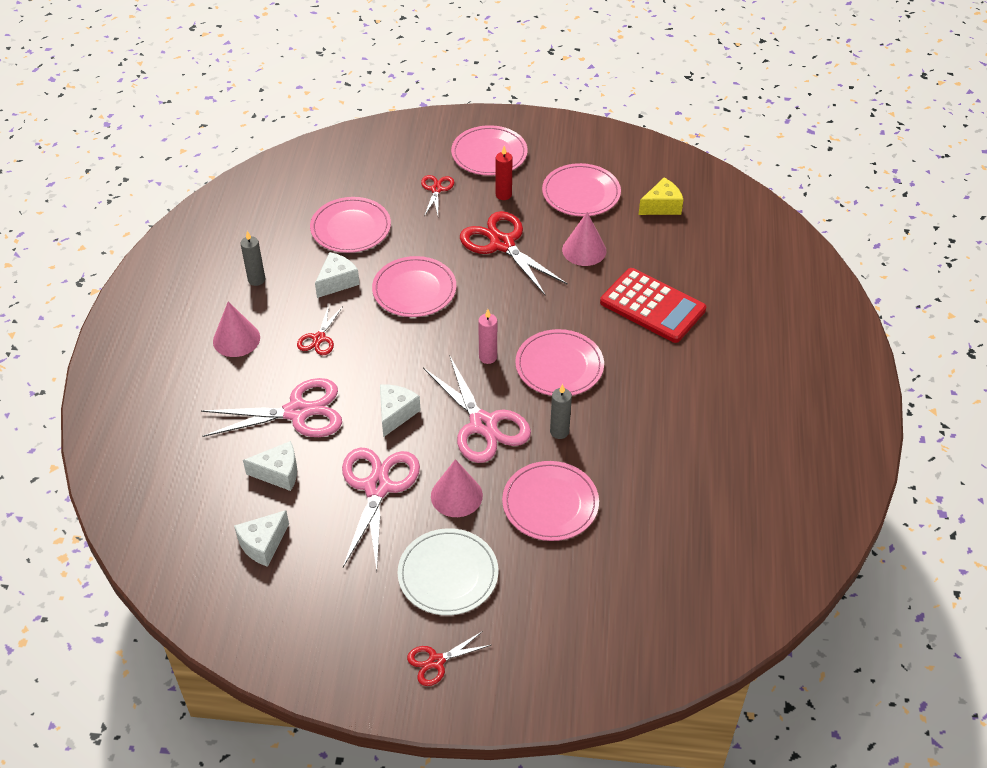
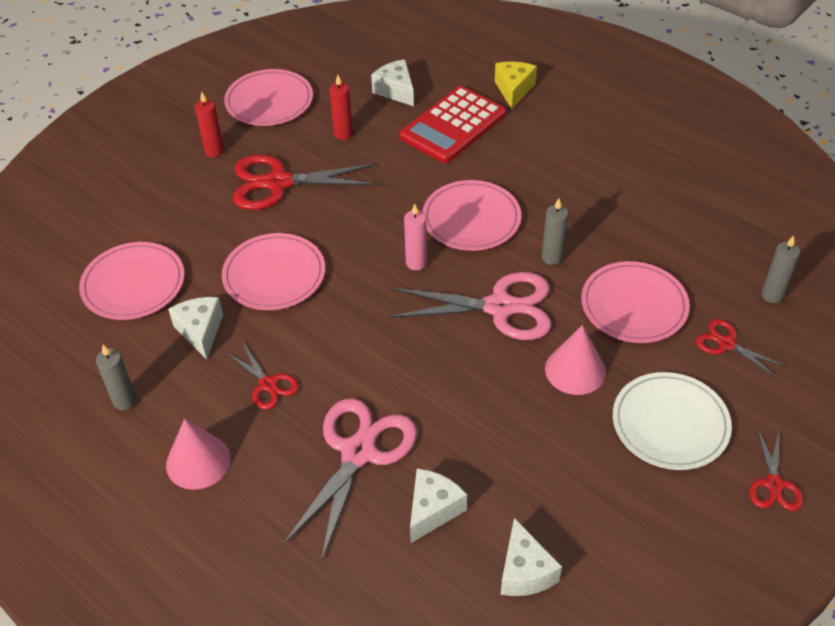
camera: 55 degrees left, 0 degrees up
pink scissors [342,448,420,570] -> none
white cheese [380,385,421,437] -> white cheese moved to [371,59,414,106]
red scissors [421,175,454,216] -> red scissors moved to [696,319,786,378]
pink plate [451,125,528,176] -> none
pink cone [562,212,606,266] -> red candle [329,75,353,140]
red calculator [600,268,706,343] -> red calculator turned 150 degrees clockwise [399,86,506,163]
yellow cheese [639,178,683,215] -> yellow cheese moved to [495,62,537,109]
none -> grey candle [761,236,800,303]

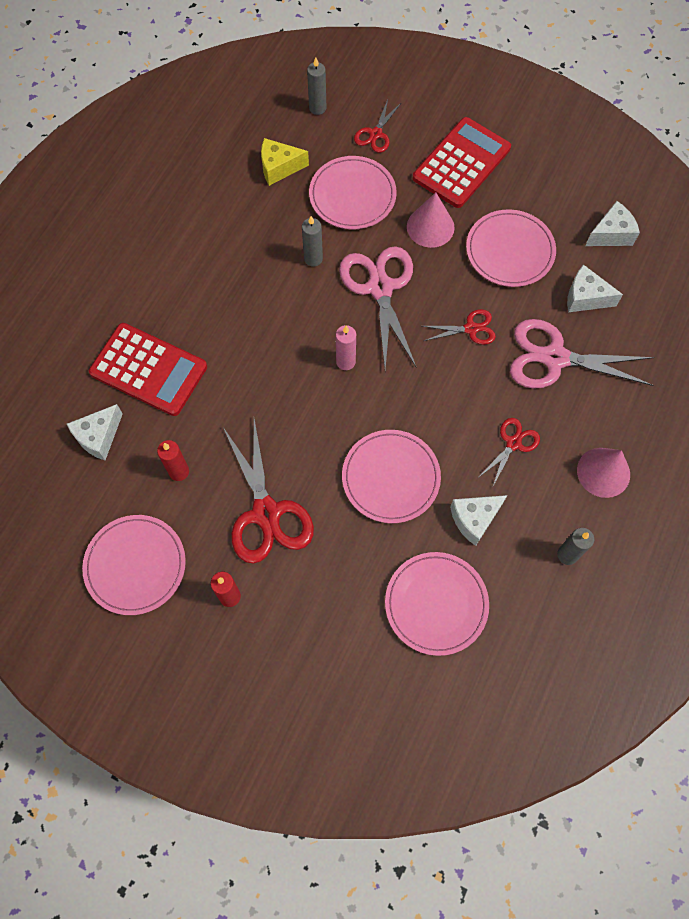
camera: 105 degrees left, 20 degrees up
pink plate [422,180,521,251] -> pink plate moved to [466,209,556,287]
yellow cheese [495,62,537,109] -> yellow cheese moved to [261,138,309,186]
white plate [613,372,732,470] -> red calculator [413,117,511,208]
red scissors [749,429,803,511] -> red scissors moved to [422,309,496,345]

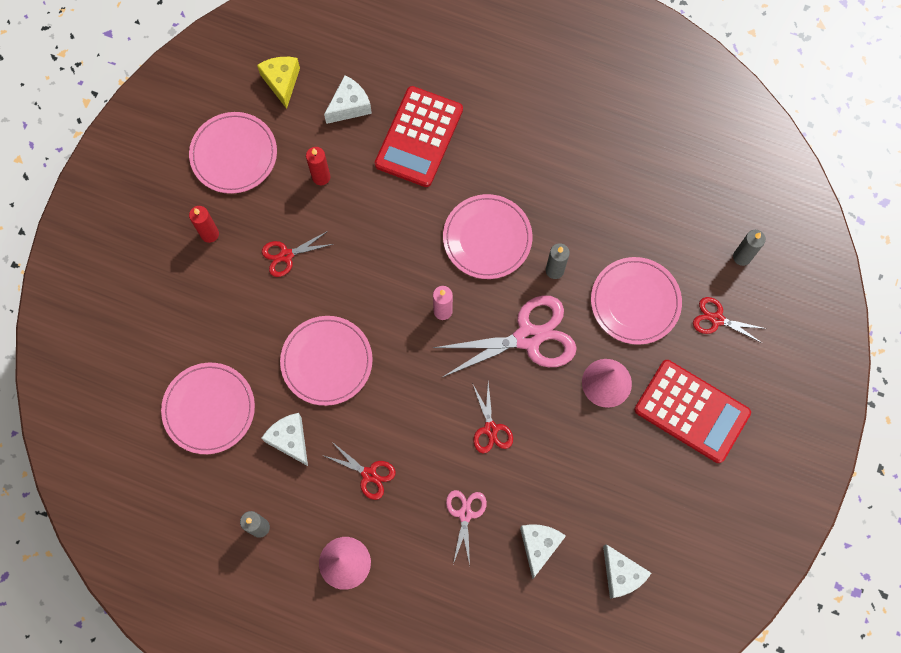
camera: 85 degrees right, 5 degrees up
white cheese [67,404,123,460] -> white cheese turned 105 degrees clockwise [324,75,372,124]
red scissors [223,419,314,564] -> red scissors [262,230,333,277], size x0.52
yellow cheese [261,138,309,186] -> yellow cheese moved to [257,57,300,109]
pink plate [466,209,556,287] -> pink plate moved to [443,194,532,279]
pink scissors [510,319,654,389] -> pink scissors [446,490,487,565], size x0.52

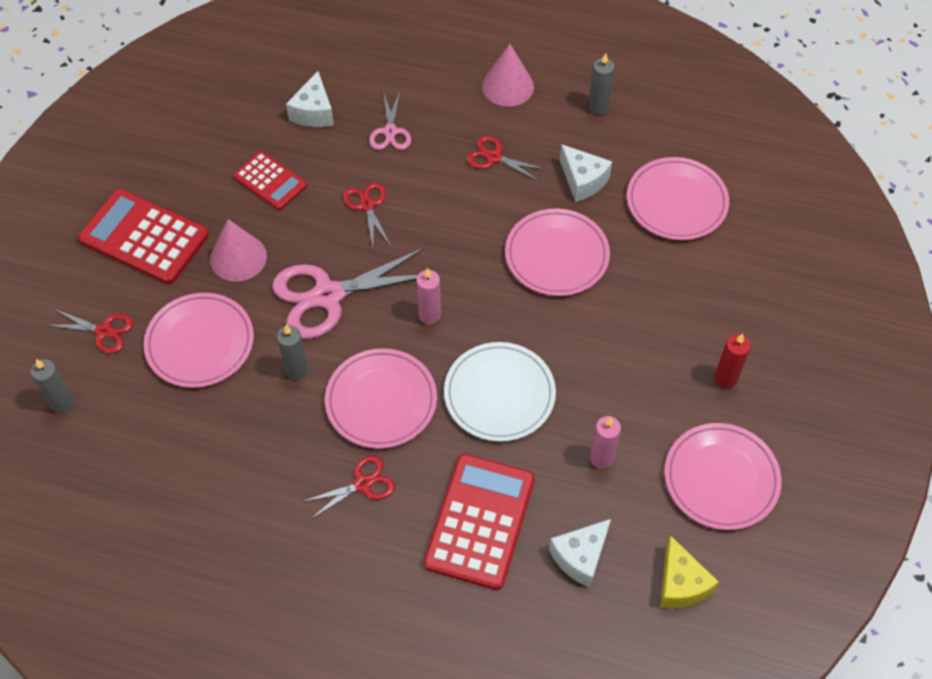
camera: 175 degrees right, 15 degrees down
red scissors [262,230,333,277] -> red scissors moved to [302,455,395,520]
red candle [306,147,330,185] -> pink candle [590,416,621,469]
white cheese [603,544,651,599] -> none
none -> red calculator [233,151,307,210]
none -> white plate [444,342,556,442]

